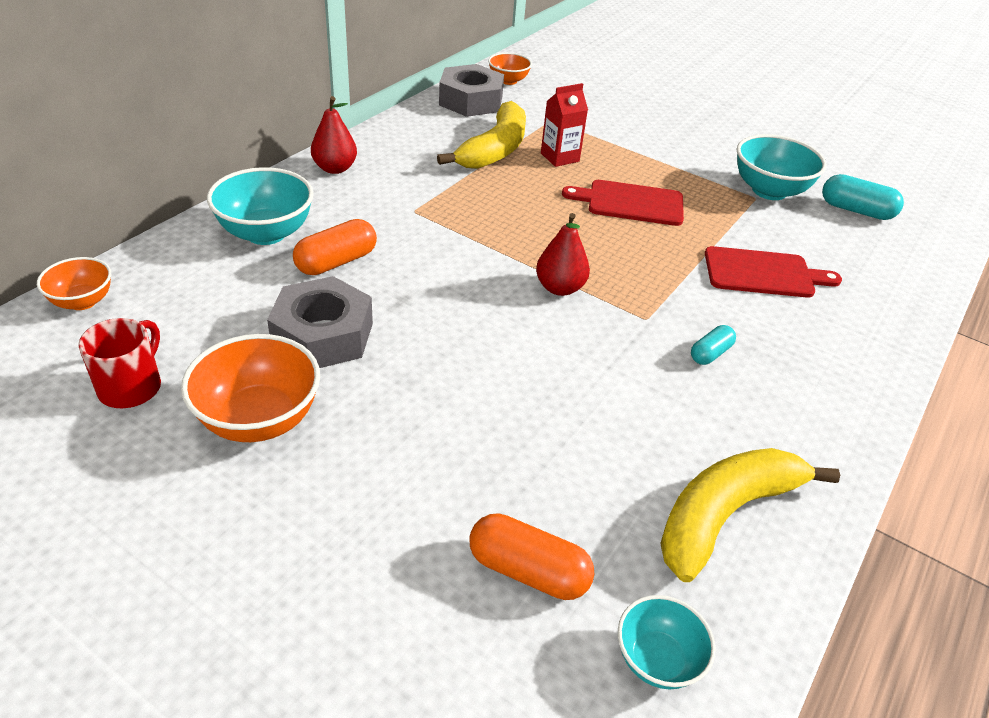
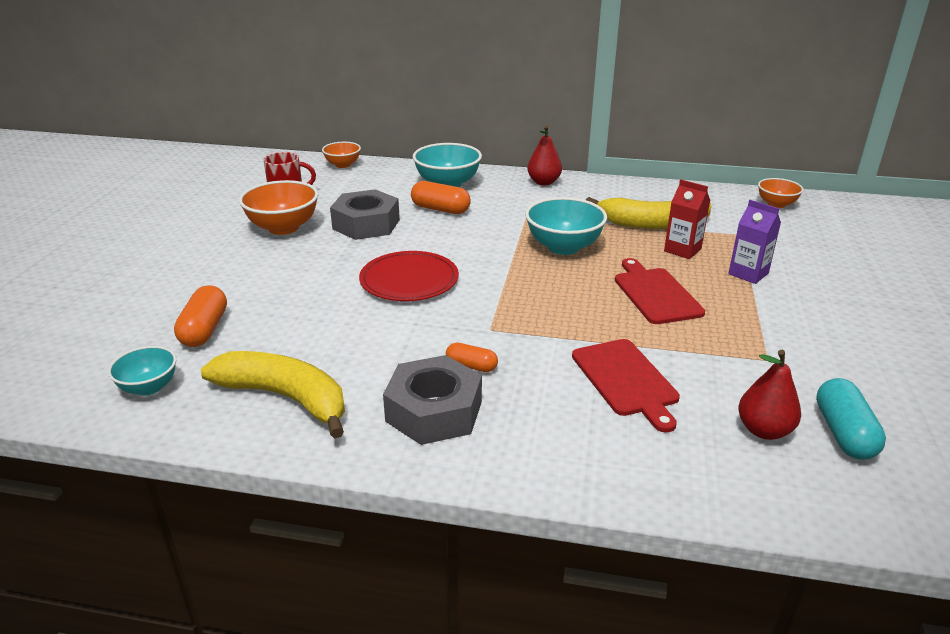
camera: 70 degrees right, 10 degrees down
grey nut [439,64,504,117] -> grey nut moved to [383,355,482,445]
red pear [536,213,590,296] -> red pear moved to [738,350,801,440]
turquoise capsule [691,325,736,365] -> orange capsule [446,343,498,372]
turquoise bowl [737,134,826,200] -> turquoise bowl moved to [525,197,607,255]
none -> red plate [359,251,459,301]
none -> purple carton [728,200,781,284]

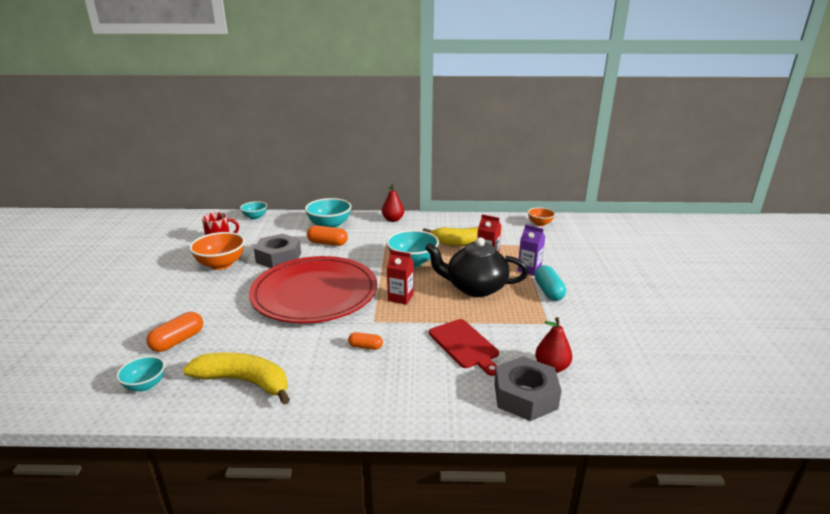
camera: 10 degrees left, 5 degrees down
orange capsule [174,285,227,347] -> orange capsule turned 45 degrees clockwise [147,312,203,352]
orange bowl [322,142,361,168] -> turquoise bowl [240,201,267,220]
red plate [359,251,459,301] -> red plate [249,256,377,323], size x1.91
grey nut [383,355,482,445] -> grey nut moved to [495,356,561,421]
red cutting board [615,258,705,324] -> black teapot [425,237,529,297]
turquoise capsule [816,378,886,460] -> turquoise capsule moved to [535,265,566,301]
none -> red carton [387,250,414,305]

